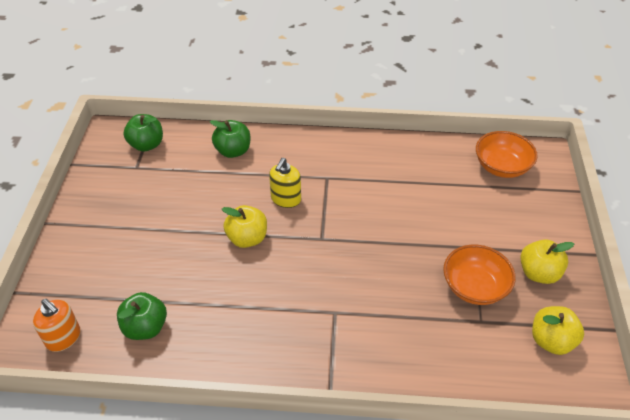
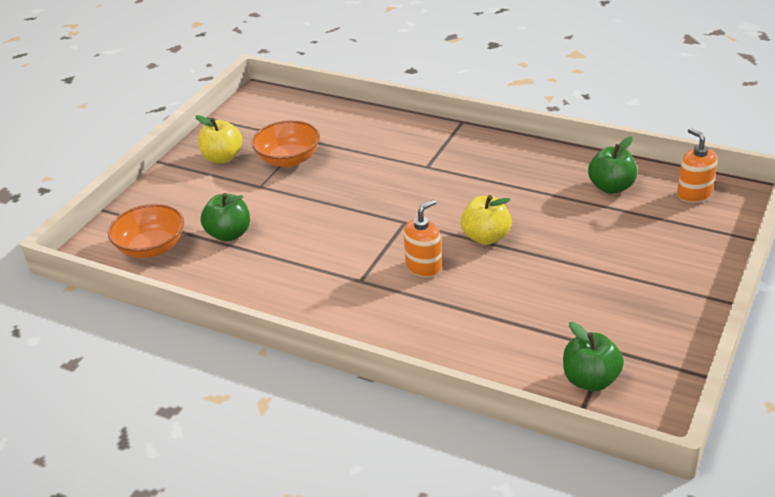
camera: 155 degrees left, 10 degrees down
green apple [210,120,250,158] -> green apple moved to [201,193,250,242]
yellow soap dispenser [269,158,301,208] -> orange soap dispenser [403,199,442,277]
yellow apple [532,306,584,355] -> none

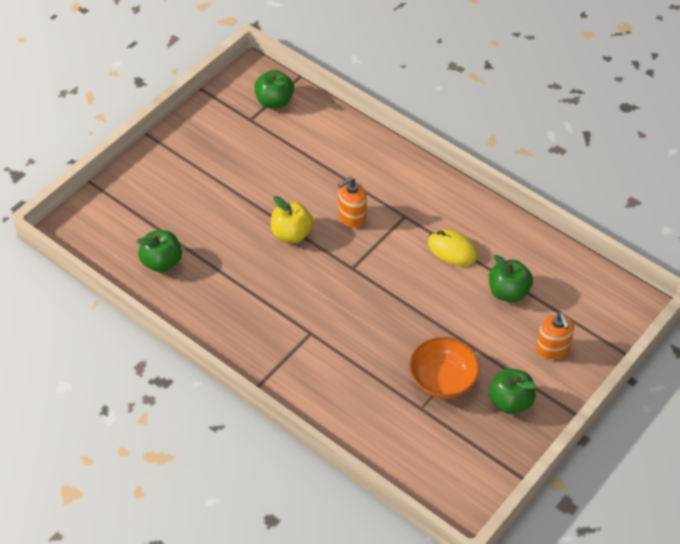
camera: 170 degrees left, 15 degrees up
orange bowl [108,204,184,258] -> none
yellow apple [195,115,242,163] -> green apple [489,368,536,414]
orange soap dispenser [677,128,717,203] -> orange soap dispenser moved to [536,312,575,359]
none -> yellow mouse [428,229,478,266]

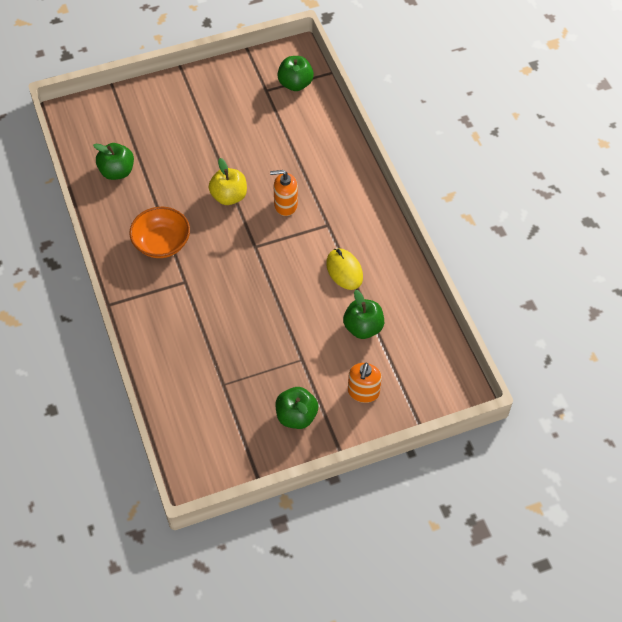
camera: 30 degrees right, 5 degrees up
orange bowl [409,337,480,399] -> orange bowl moved to [129,207,190,258]

